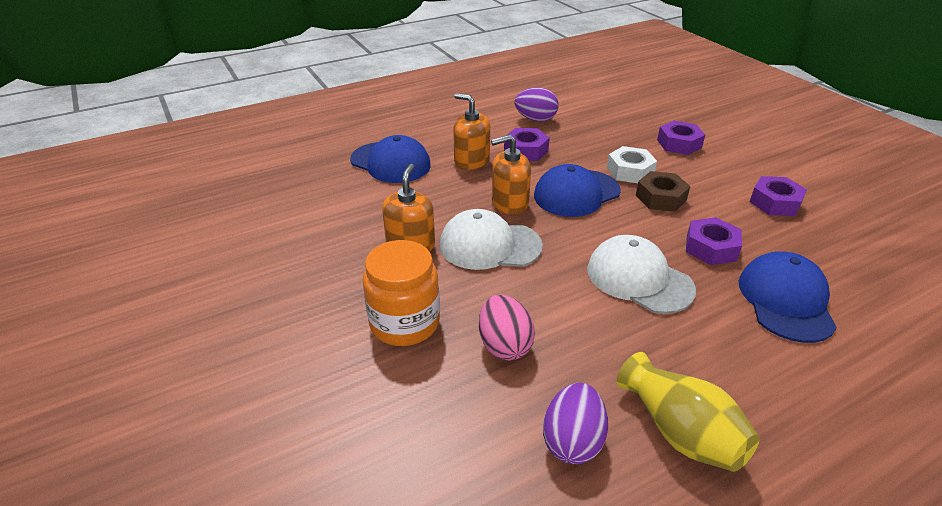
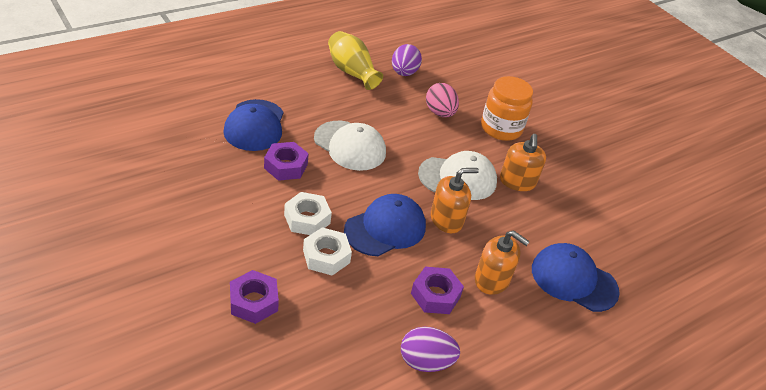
camera: 170 degrees right, 5 degrees up
brown nut [635,171,690,212] -> white nut [284,192,332,235]
purple nut [750,176,807,216] -> none

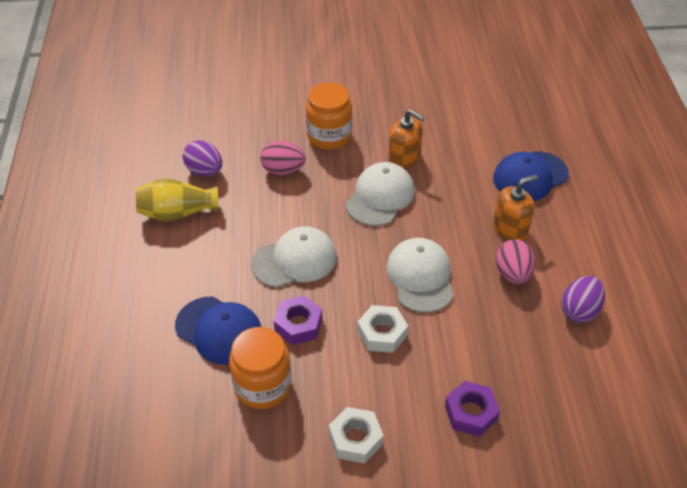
camera: 55 degrees left, 5 degrees up
white nut [303,227,352,276] -> white nut moved to [329,407,384,464]
blue cap [344,194,426,256] -> white cap [386,238,454,313]
purple nut [411,267,464,314] -> pink egg [496,239,535,284]
orange soap dispenser [431,168,479,233] -> none
none -> orange jar [229,327,291,409]

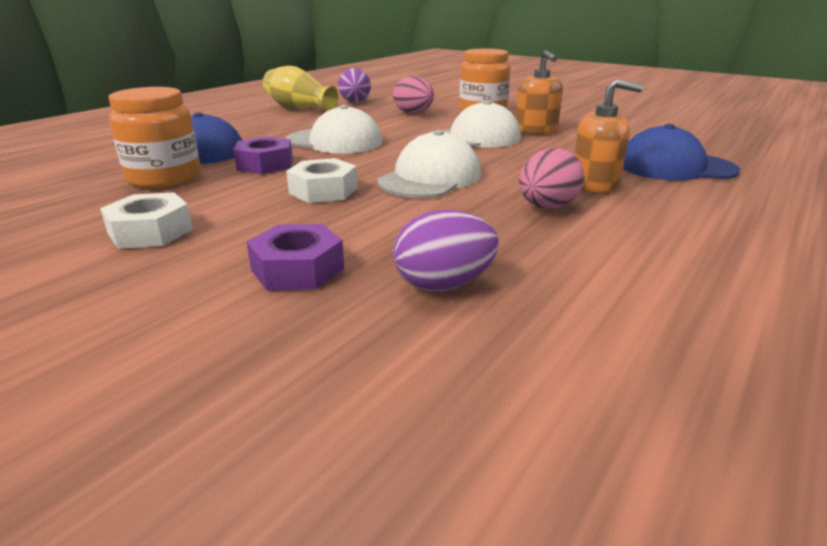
camera: 40 degrees right, 20 degrees down
purple egg [561,276,605,322] -> purple egg moved to [393,210,499,291]

